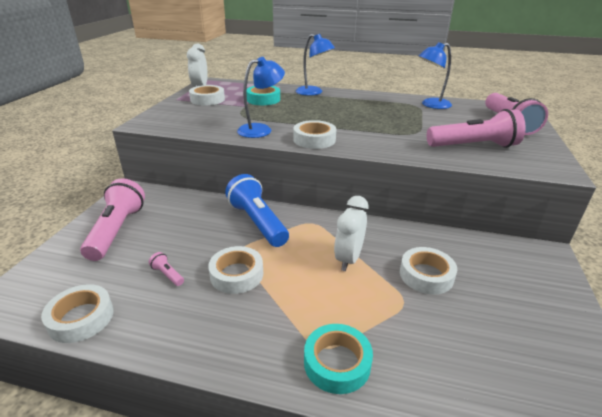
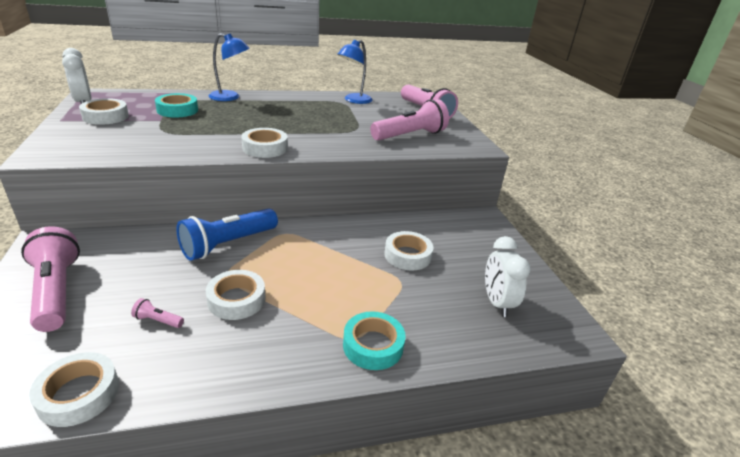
camera: 30 degrees left, 0 degrees up
blue flashlight [225,174,289,247] -> blue flashlight turned 75 degrees counterclockwise [176,208,278,261]
blue lamp [237,57,285,138] -> none
white clock [334,196,368,271] -> white clock moved to [485,236,531,317]

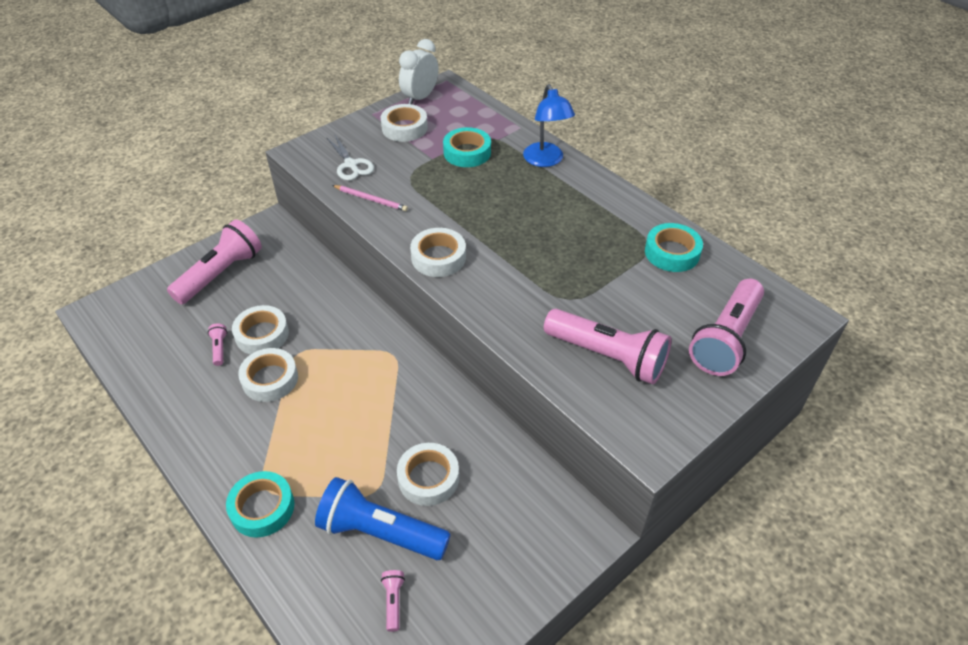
camera: 65 degrees right, 15 degrees up
white tape [29,352,119,427] -> white tape moved to [232,305,289,354]
blue flashlight [176,208,278,261] -> blue flashlight moved to [315,477,451,560]
blue lamp [337,40,373,104] -> turquoise tape [645,223,703,272]
white clock [485,236,531,317] -> pink flashlight [381,570,405,632]
none -> white scissors [326,135,374,181]
none -> pink pencil [332,185,408,211]

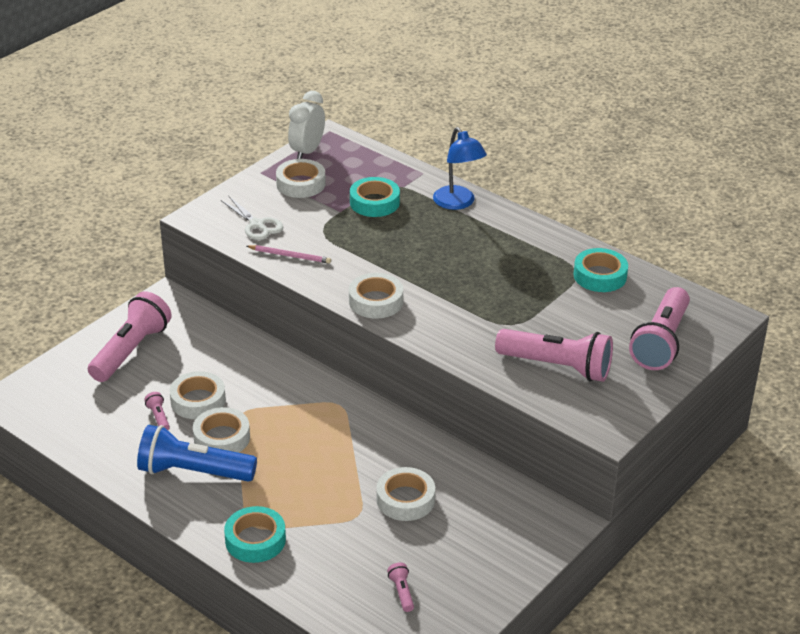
camera: 10 degrees left, 10 degrees down
blue flashlight [315,477,451,560] -> blue flashlight moved to [137,425,257,482]

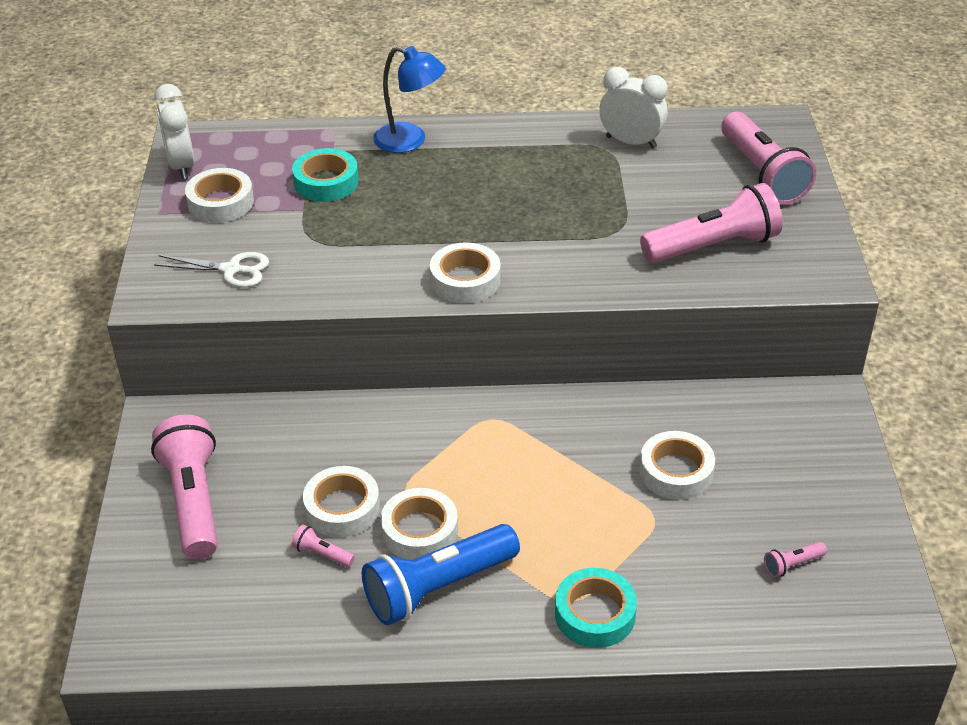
camera: 40 degrees left, 5 degrees up
pink pencil [246,245,331,264] -> none
pink flashlight [387,562,414,612] -> pink flashlight turned 60 degrees counterclockwise [764,542,827,577]
turquoise tape [574,248,628,292] -> white clock [599,67,668,148]

